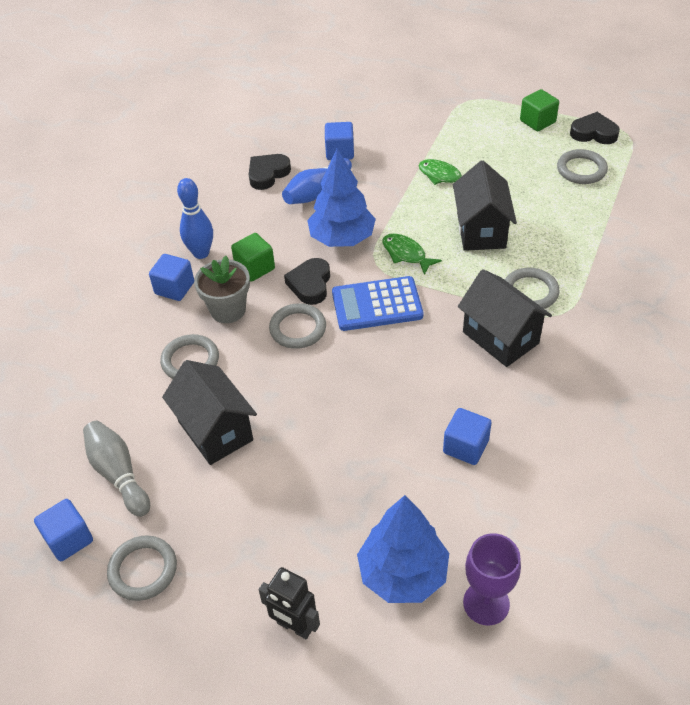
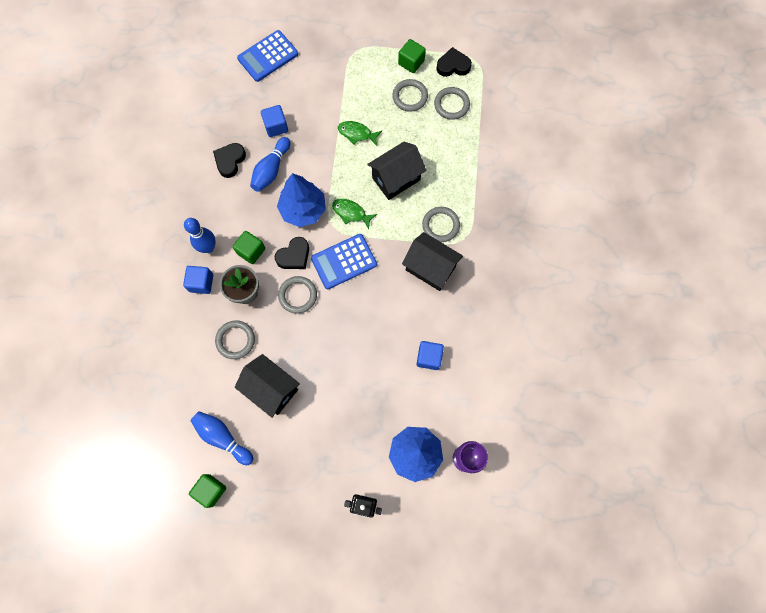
camera: 20 degrees left, 25 degrees up
blue cube [34,499,93,561] -> green cube [189,474,226,508]
grey bowling pin [83,421,150,517] -> blue bowling pin [191,411,253,465]
grey ring [107,535,177,601] -> grey ring moved to [392,79,428,112]
black heart [284,258,330,305] -> black heart turned 120 degrees counterclockwise [275,237,309,269]
black house [453,161,517,251] -> black house turned 75 degrees clockwise [367,142,426,200]
none -> blue calculator [237,30,298,82]

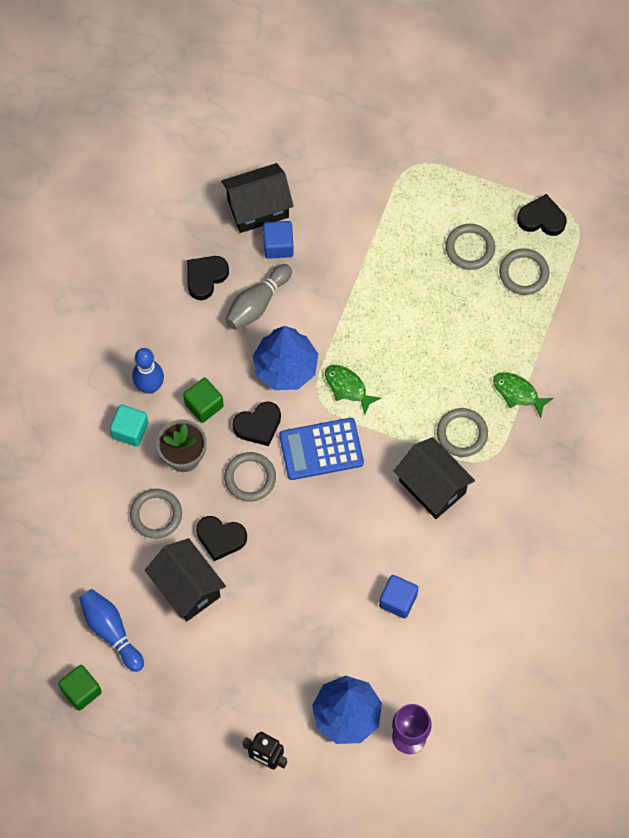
camera: 15 degrees right, 5 degrees down
blue cube [183,266,213,294] -> turquoise cube [110,404,148,447]
blue calculator [237,30,298,82] -> none
blue bowling pin [250,137,290,192] -> grey bowling pin [225,264,292,330]
green fish [338,121,382,146] -> green fish moved to [493,372,554,417]
black house [367,142,426,200] -> black house moved to [221,163,294,233]
green cube [398,39,426,73] -> none
none -> black heart [196,516,247,561]

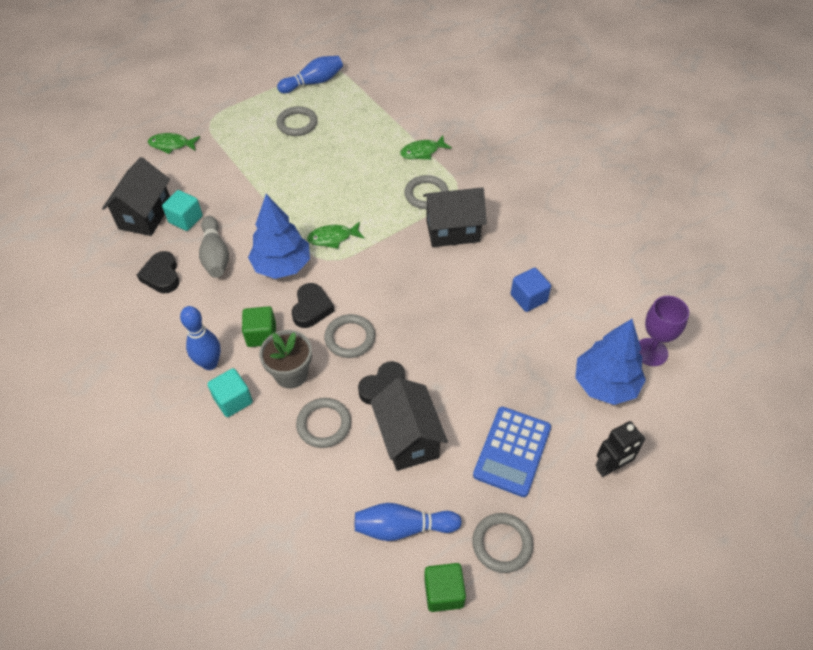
camera: 55 degrees left, 15 degrees down
black house [145,538,226,621] -> black house turned 75 degrees clockwise [370,378,448,471]
blue cube [263,221,294,259] -> turquoise cube [162,190,203,231]
blue calculator [279,418,364,480] -> blue calculator moved to [473,407,551,497]
grey ring [499,248,549,295] -> grey ring moved to [472,513,533,573]
black heart [517,194,567,236] -> blue bowling pin [277,56,343,93]
none -> green fish [148,133,200,154]

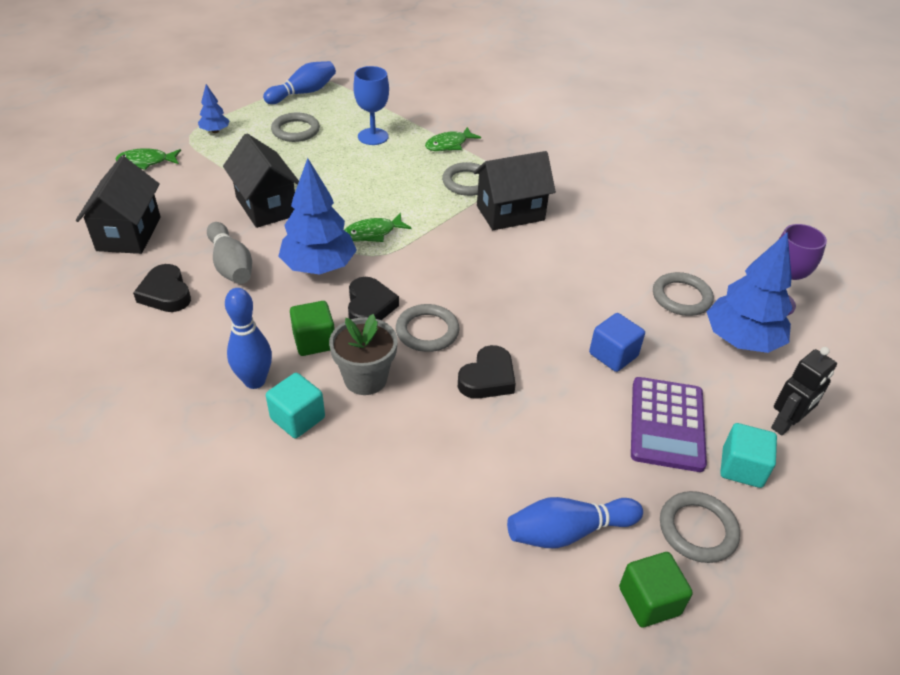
camera: 15 degrees left, 10 degrees down
turquoise cube [162,190,203,231] -> turquoise cube moved to [720,423,777,488]
grey ring [296,398,351,448] -> grey ring moved to [653,272,714,316]
black house [370,378,448,471] -> black house moved to [223,133,299,228]
blue calculator [473,407,551,497] -> purple calculator [631,377,707,472]
blue cube [511,268,551,312] -> blue cube moved to [589,313,645,372]
none -> blue tree [198,84,230,133]
none -> blue goblet [353,66,389,145]

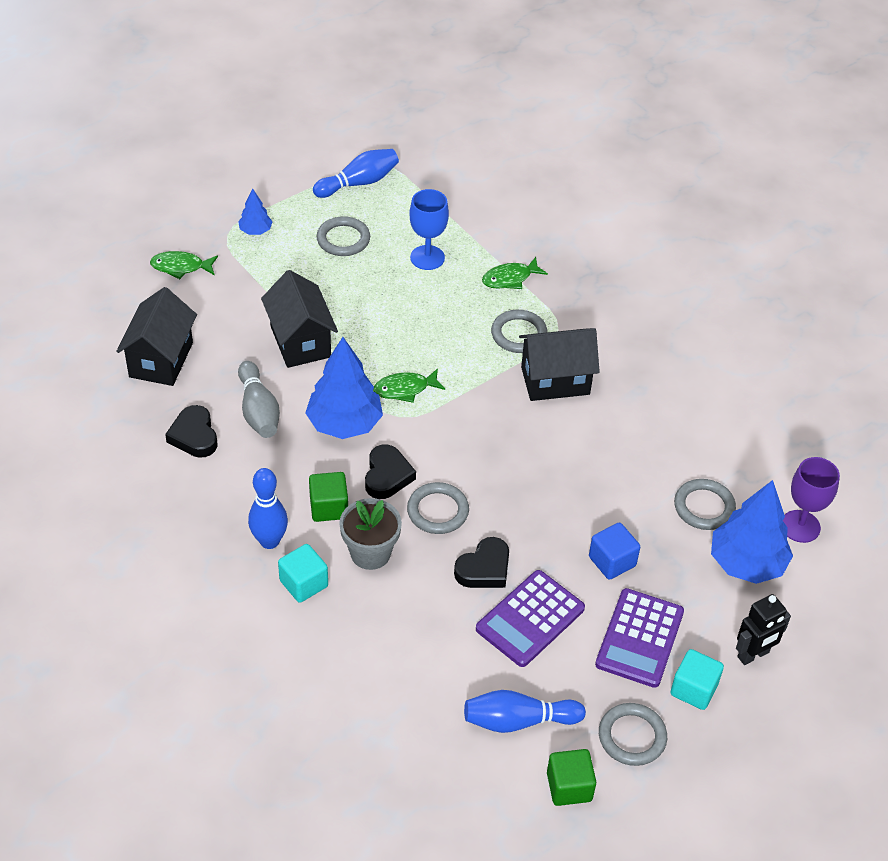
camera: 10 degrees right, 5 degrees up
none -> purple calculator [476,570,585,667]

